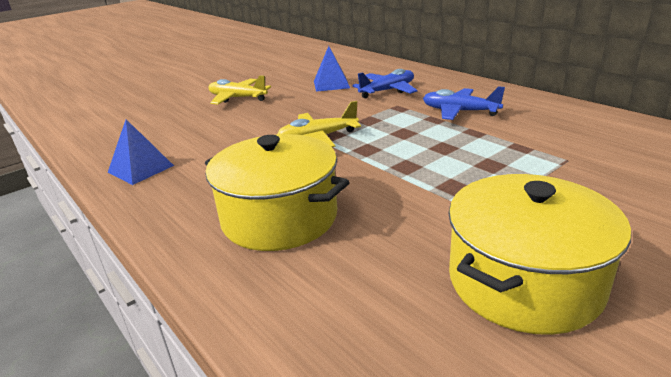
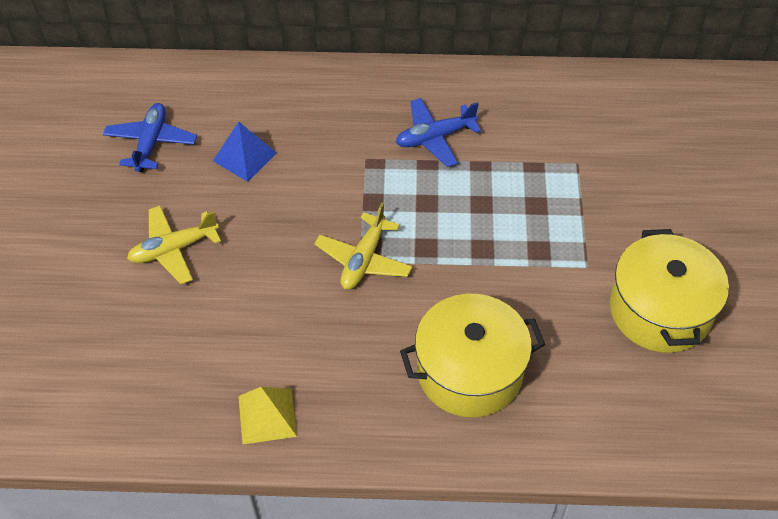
camera: 50 degrees left, 25 degrees up
blue pyramid [108,119,174,185] -> yellow pyramid [238,387,297,445]
blue plane [352,69,418,98] -> blue plane moved to [103,103,197,172]

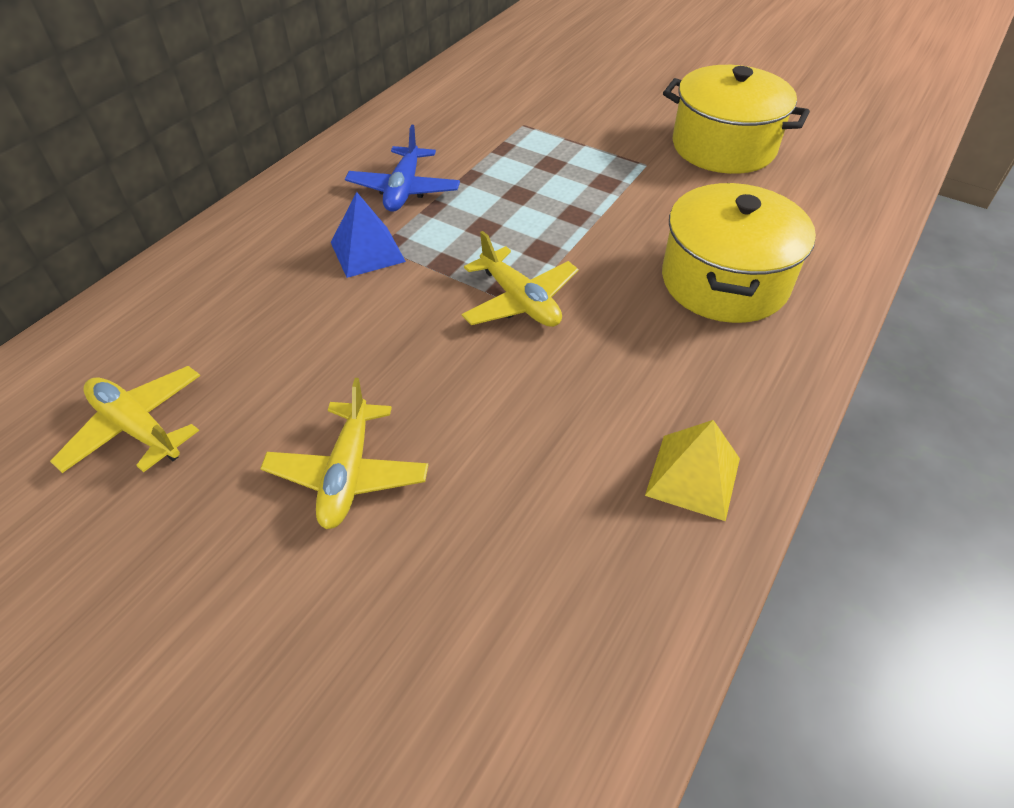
camera: 60 degrees left, 5 degrees down
blue plane [103,103,197,172] -> yellow plane [50,366,200,473]
blue pyramid [213,121,277,182] -> blue pyramid moved to [331,192,406,278]

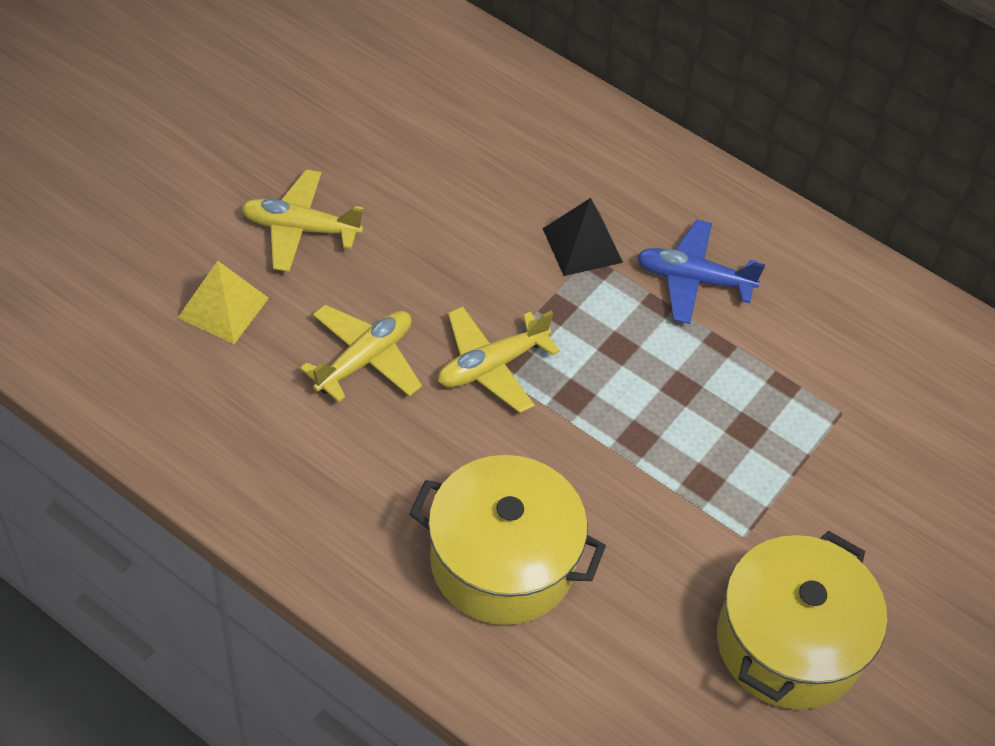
camera: 90 degrees right, 5 degrees up
yellow plane [50,366,200,473] -> yellow plane moved to [300,305,422,402]
blue pyramid [331,192,406,278] -> black pyramid [543,198,623,276]
yellow pyramid [645,420,740,521] -> yellow pyramid moved to [178,261,269,344]

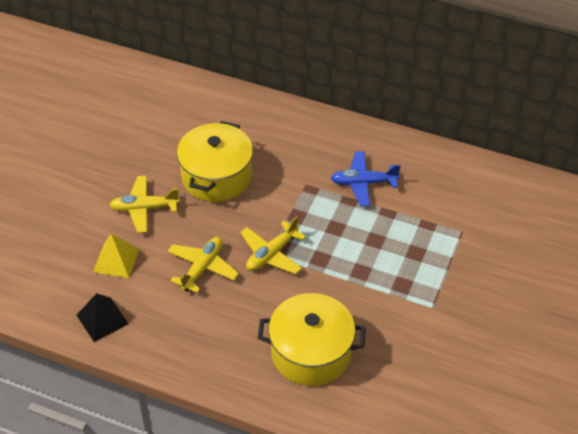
camera: 10 degrees left, 5 degrees down
black pyramid [543,198,623,276] -> black pyramid moved to [76,293,129,342]
yellow pot [717,531,887,710] -> yellow pot moved to [177,121,253,202]

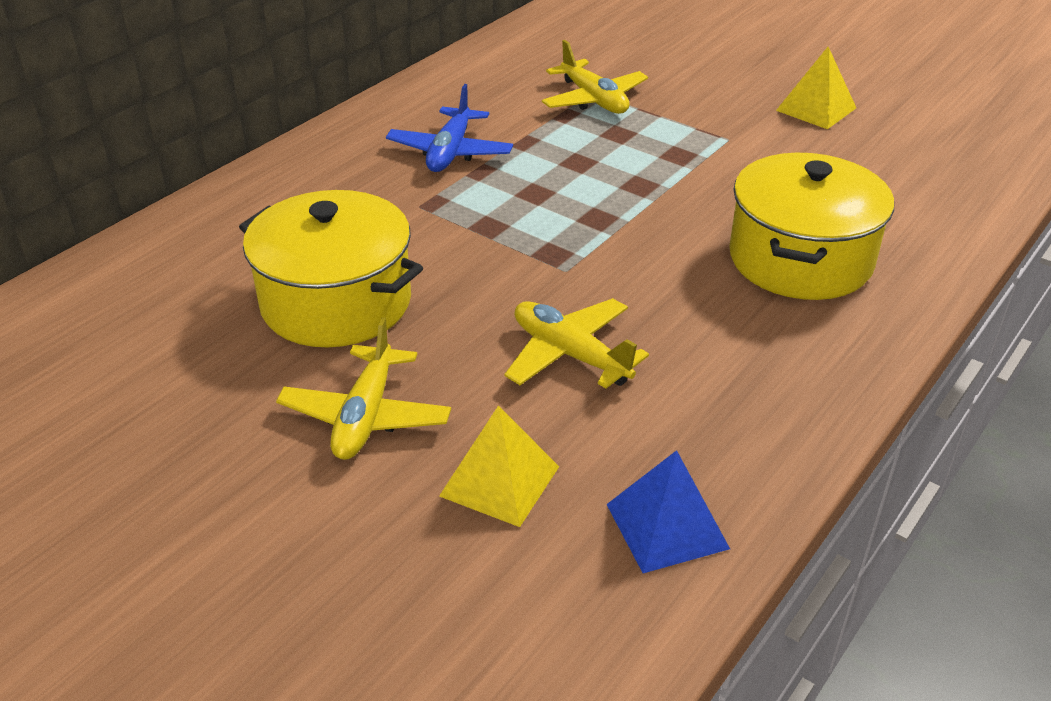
camera: 75 degrees left, 10 degrees down
black pyramid [76,293,129,342] -> blue pyramid [606,450,730,573]
yellow plane [240,216,306,274] -> yellow plane moved to [542,40,648,114]
none -> yellow pyramid [776,47,856,129]

